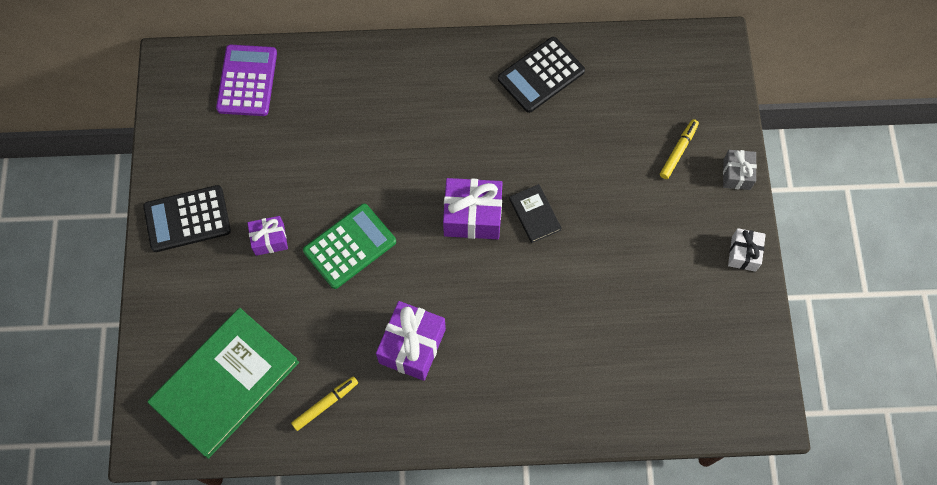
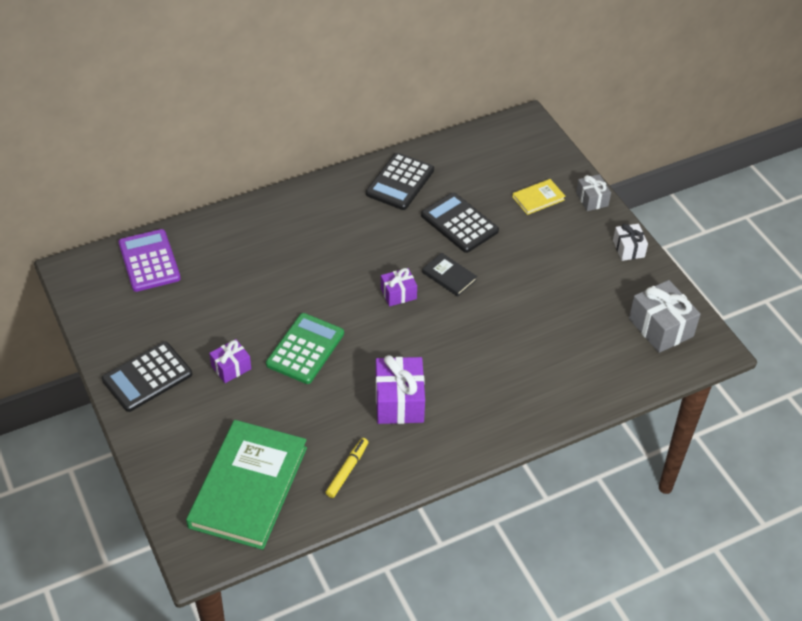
camera: 25 degrees left, 20 degrees down
purple gift [443,178,503,239] -> purple gift [381,268,417,307], size x0.59
yellow marker [660,119,699,179] -> yellow book [512,179,565,215]
none -> black calculator [421,193,499,253]
none -> grey gift [629,280,701,353]

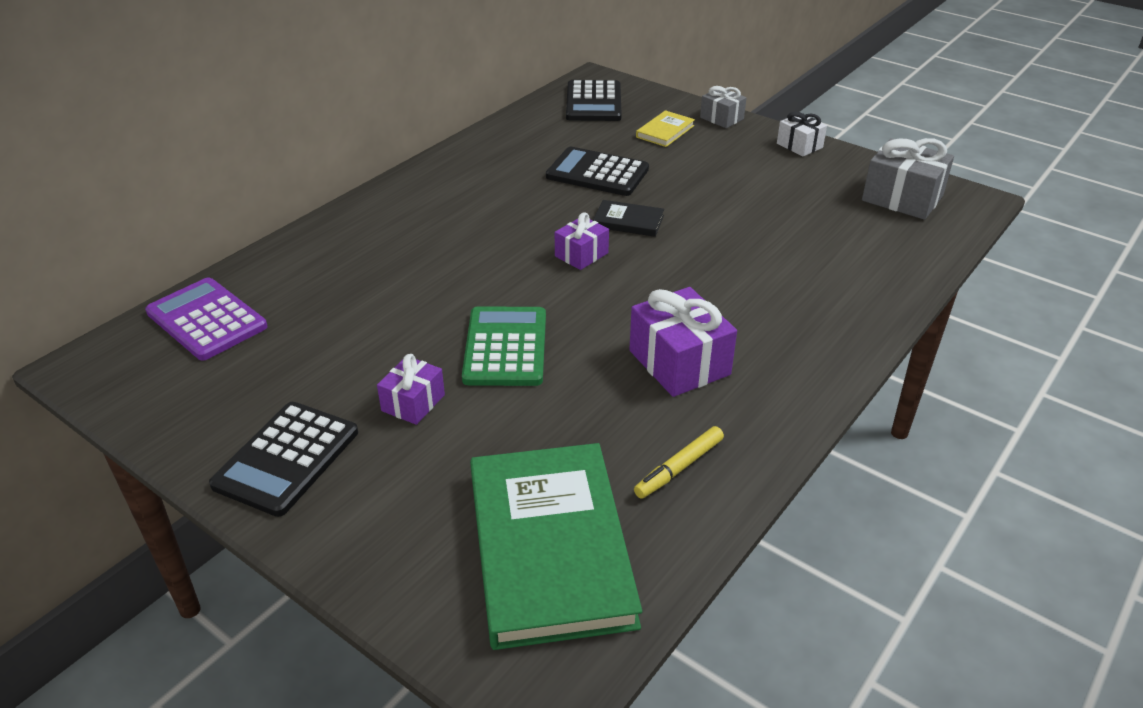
camera: 25 degrees left, 10 degrees down
yellow marker [326,438,368,498] -> yellow marker turned 135 degrees counterclockwise [634,426,724,499]
black calculator [366,153,434,210] -> black calculator moved to [566,80,622,121]

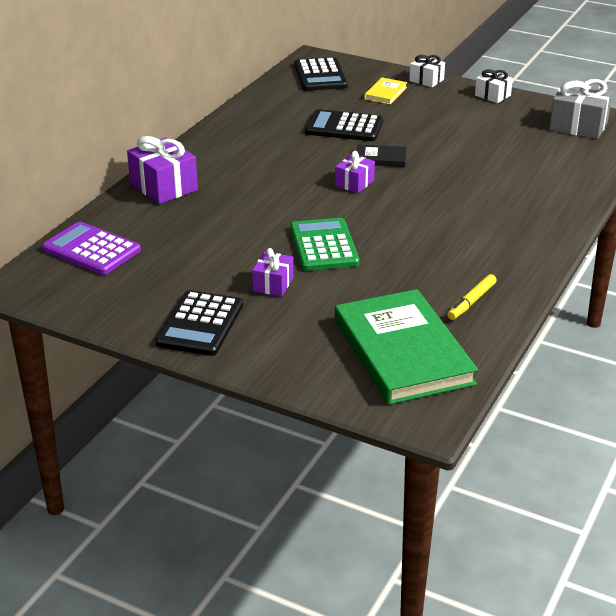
camera: 10 degrees left, 5 degrees down
purple gift [629,287,737,397] -> purple gift moved to [127,136,198,204]
grey gift [700,86,746,128] -> white gift [409,55,445,87]

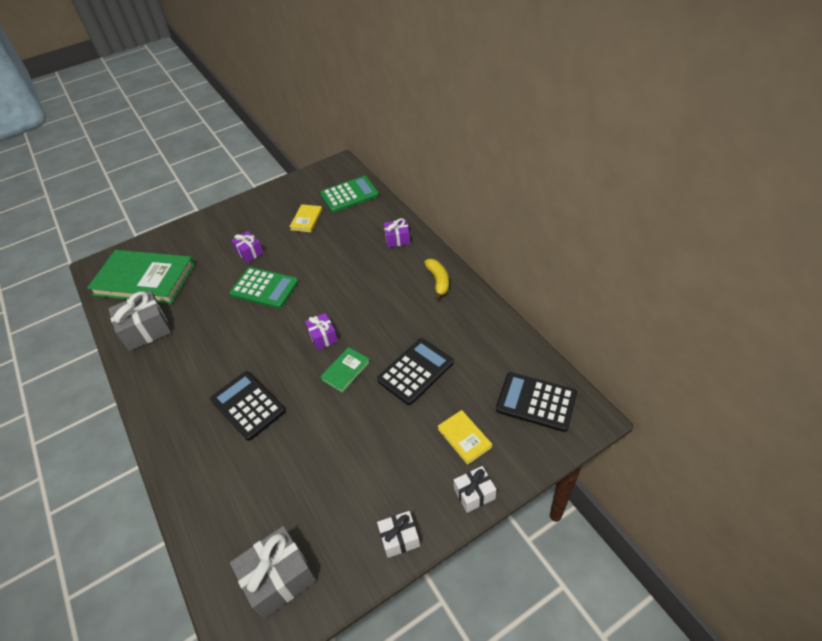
camera: 125 degrees right, 15 degrees up
purple calculator [42,221,141,275] -> green calculator [320,176,379,212]
purple gift [127,136,198,204] -> purple gift [384,218,410,248], size x0.59
black calculator [155,290,243,356] -> black calculator moved to [210,371,286,441]
black book [357,144,407,167] -> green book [320,347,370,393]
yellow marker [447,274,497,320] -> grey gift [108,291,171,351]
none -> yellow book [289,204,323,232]
none -> yellow banana [424,259,449,300]

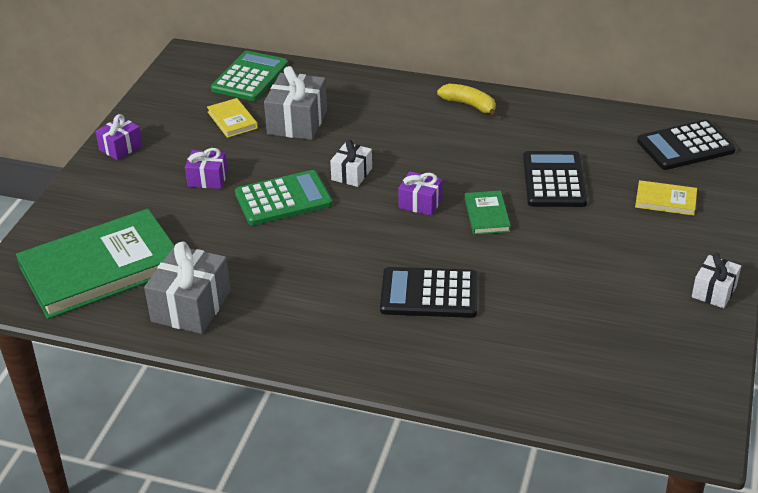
camera: 45 degrees left, 10 degrees down
grey gift [230,526,316,619] -> grey gift moved to [264,66,327,140]
purple gift [384,218,410,248] -> purple gift moved to [95,114,143,160]
white gift [454,466,496,513] -> white gift moved to [330,140,372,187]

